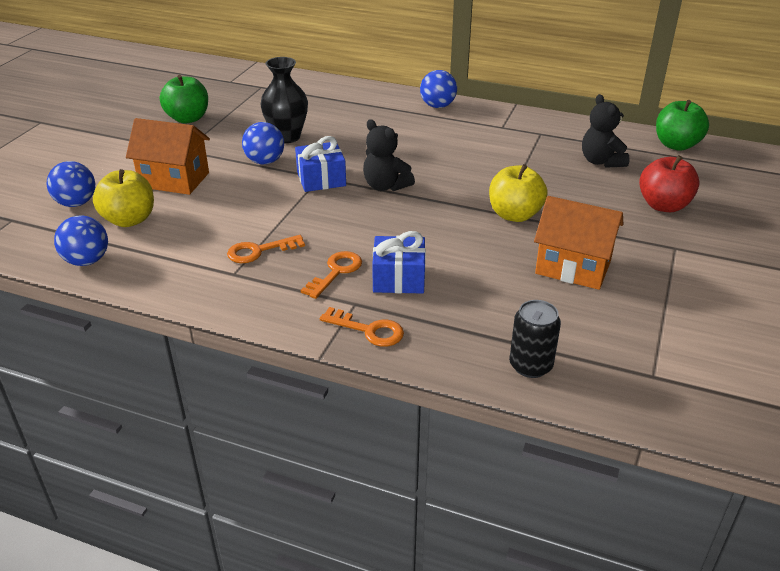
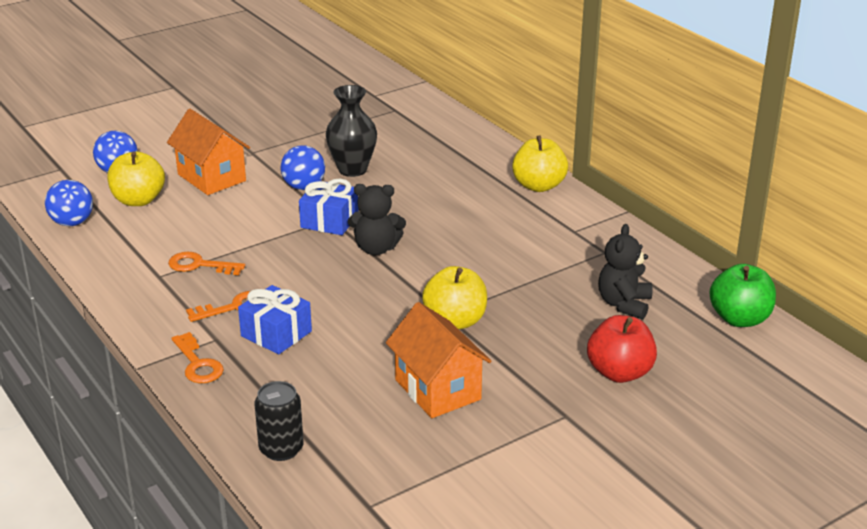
camera: 35 degrees right, 5 degrees down
green apple [160,75,208,123] -> none
black teddy bear [363,119,415,191] -> black teddy bear turned 75 degrees counterclockwise [348,184,406,255]
blue ball [420,70,457,108] -> yellow apple [512,135,568,192]

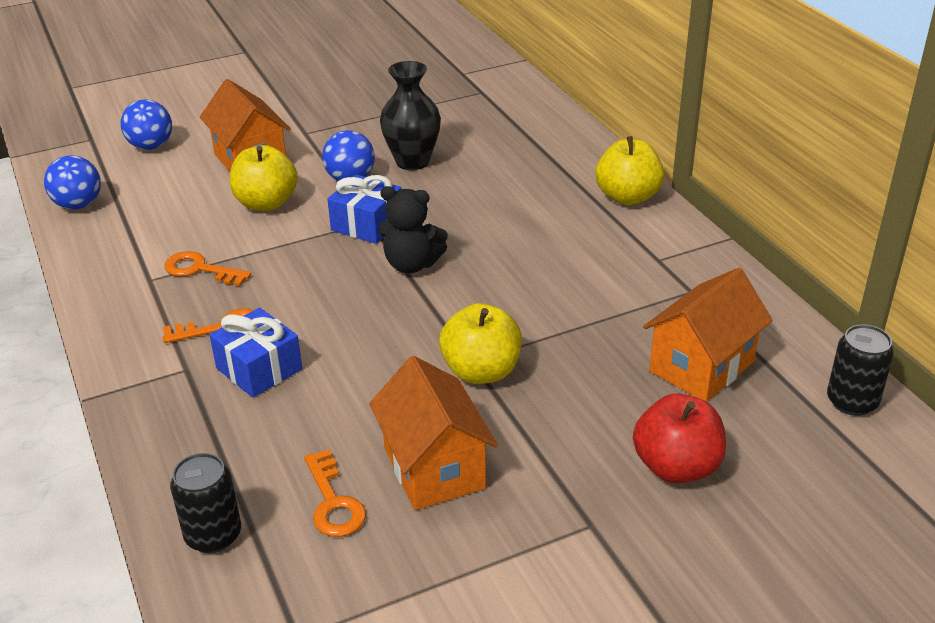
camera: 10 degrees right, 5 degrees up
yellow apple [107,151,165,206] -> yellow apple moved to [230,145,298,211]
orange key [172,332,224,383] -> orange key moved to [304,449,366,537]
black teddy bear [598,224,653,320] -> orange house [643,268,773,402]
green apple [709,264,776,327] -> black can [827,324,894,416]

